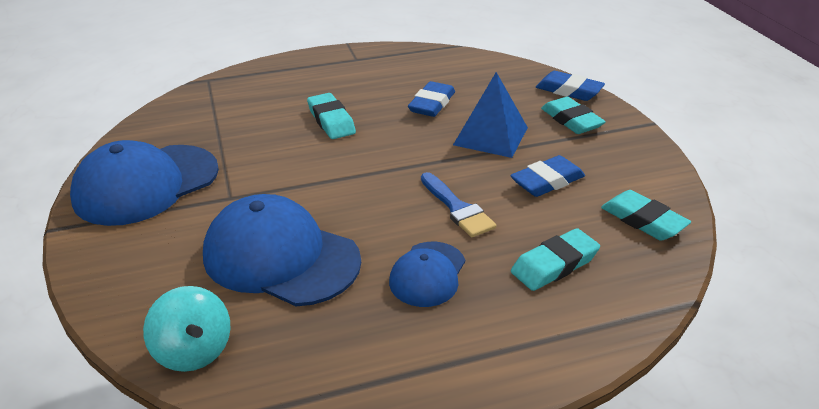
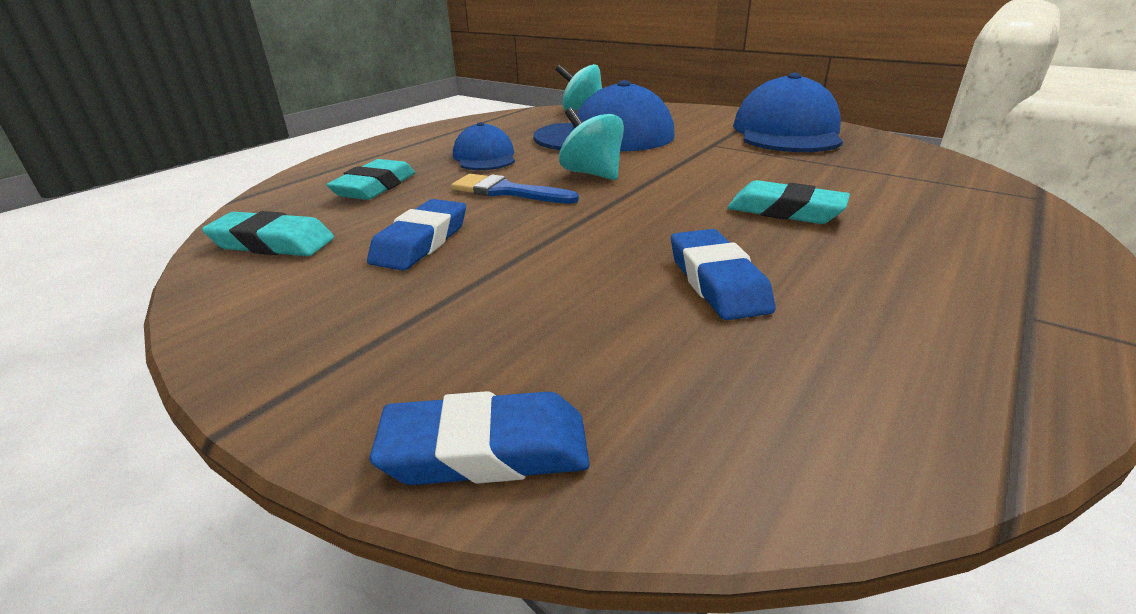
camera: 145 degrees right, 5 degrees down
blue pyramid [453,72,528,158] -> none
turquoise eraser [541,97,606,134] -> none
none -> turquoise spinning top [559,108,624,180]

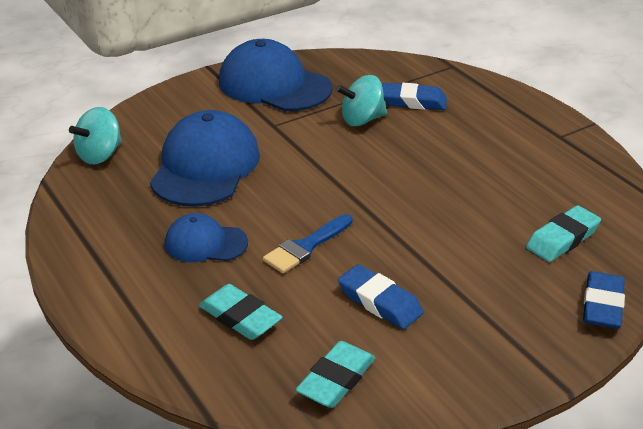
camera: 70 degrees left, 5 degrees up
turquoise spinning top [559,108,624,180] -> turquoise spinning top moved to [336,75,387,126]
blue eraser [671,229,775,320] -> blue eraser moved to [382,83,447,110]
turquoise eraser [728,180,850,224] -> turquoise eraser moved to [526,205,601,262]

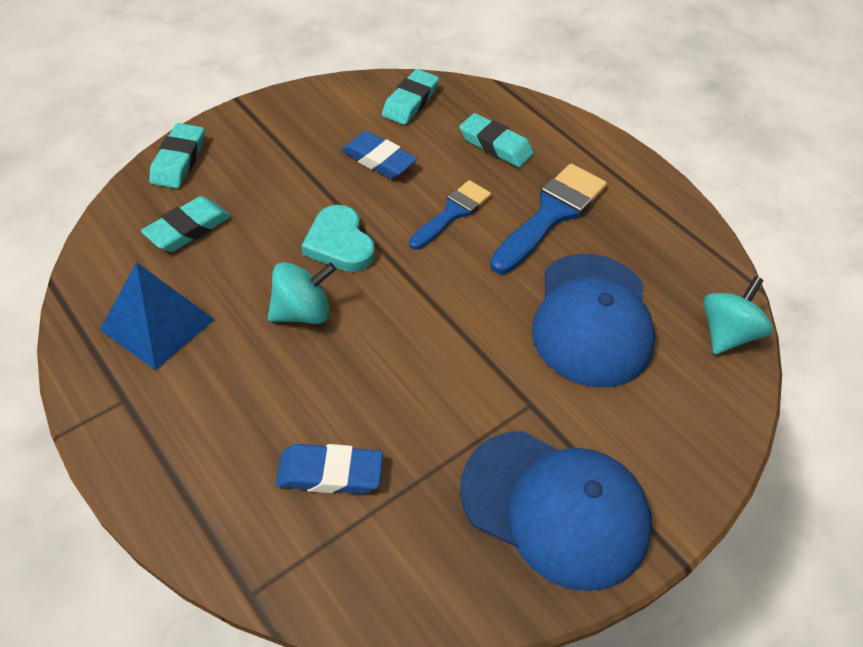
camera: 170 degrees right, 15 degrees up
blue cap [165,213,248,262] -> blue brush [490,164,607,274]
turquoise spinning top [336,75,387,126] -> turquoise spinning top moved to [268,262,336,324]
blue eraser [583,271,625,329] -> turquoise eraser [149,123,205,189]
none -> blue pyramid [100,262,215,370]
none -> turquoise heart [301,205,375,272]

